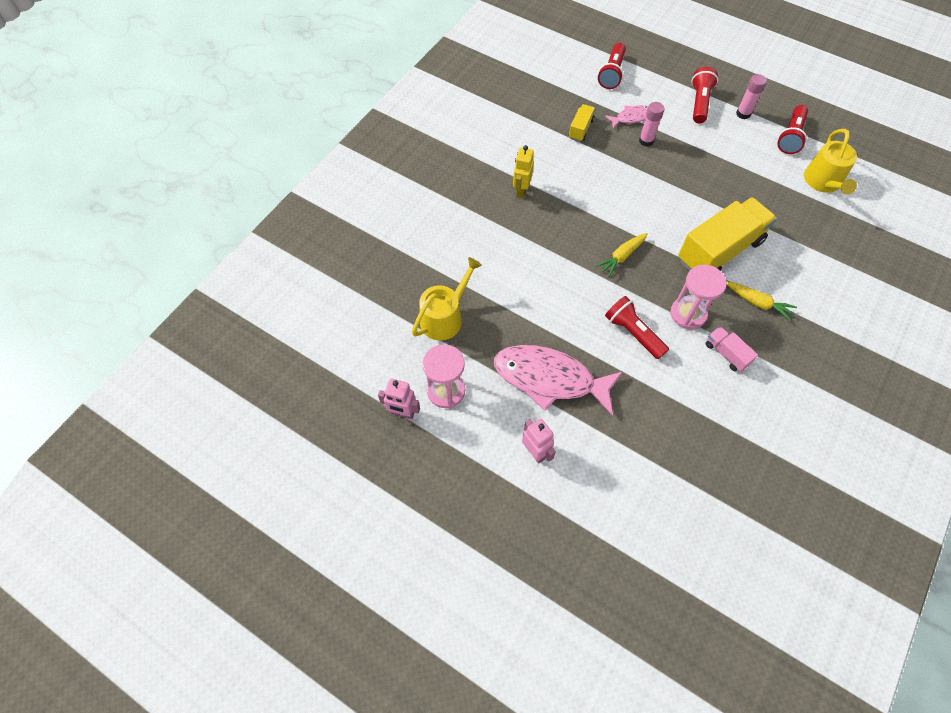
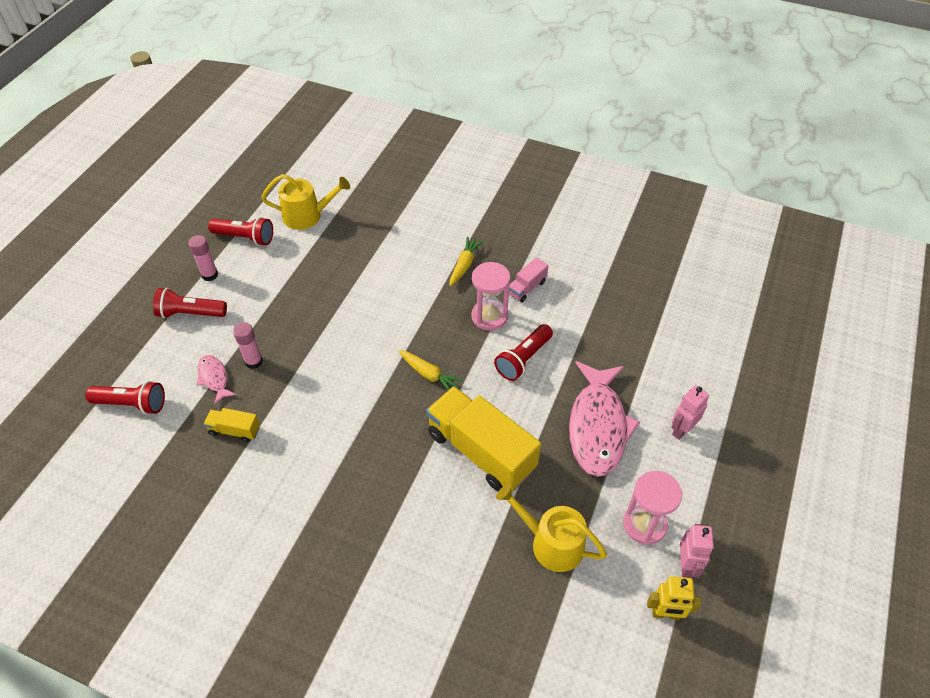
camera: 100 degrees left, 10 degrees down
yellow robot [513,145,534,199] -> yellow robot moved to [647,576,702,620]
yellow truck [678,197,777,271] -> yellow truck moved to [426,386,541,492]

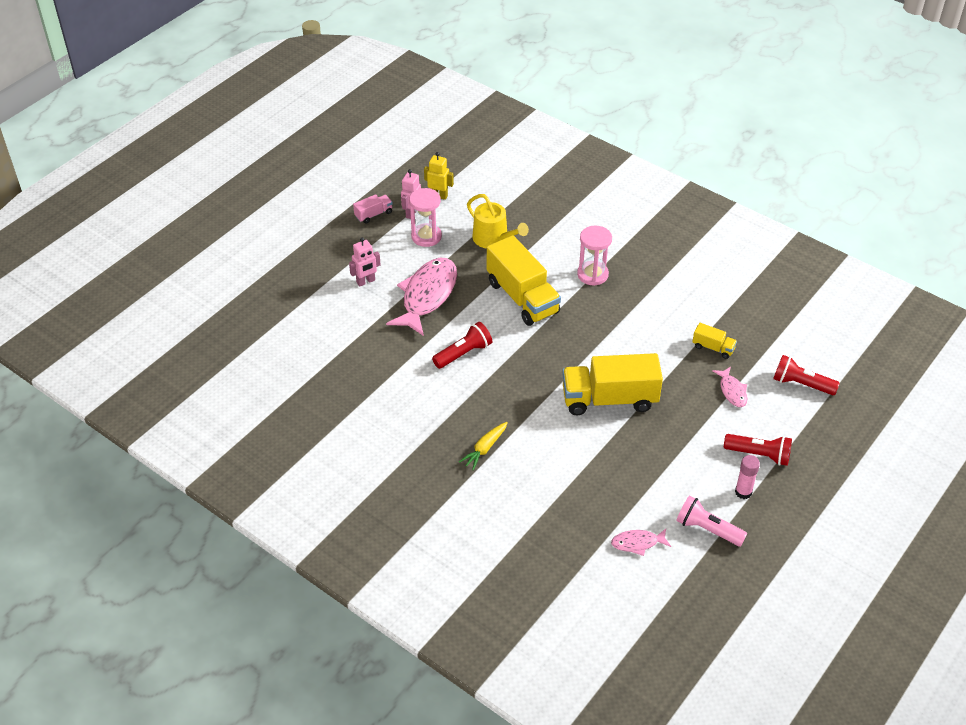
camera: 165 degrees left, 5 degrees down
red flashlight [208,217,273,246] -> pink flashlight [676,495,747,546]
pink glue stick [233,322,263,369] -> none
yellow watering can [261,174,350,230] -> pink fish [611,529,671,556]
yellow carrot [399,350,464,390] -> none
pink hourglass [471,262,510,331] -> pink hourglass moved to [577,226,612,286]
pink truck [509,257,549,302] -> pink truck moved to [353,194,393,223]
none -> yellow truck [562,353,663,415]

